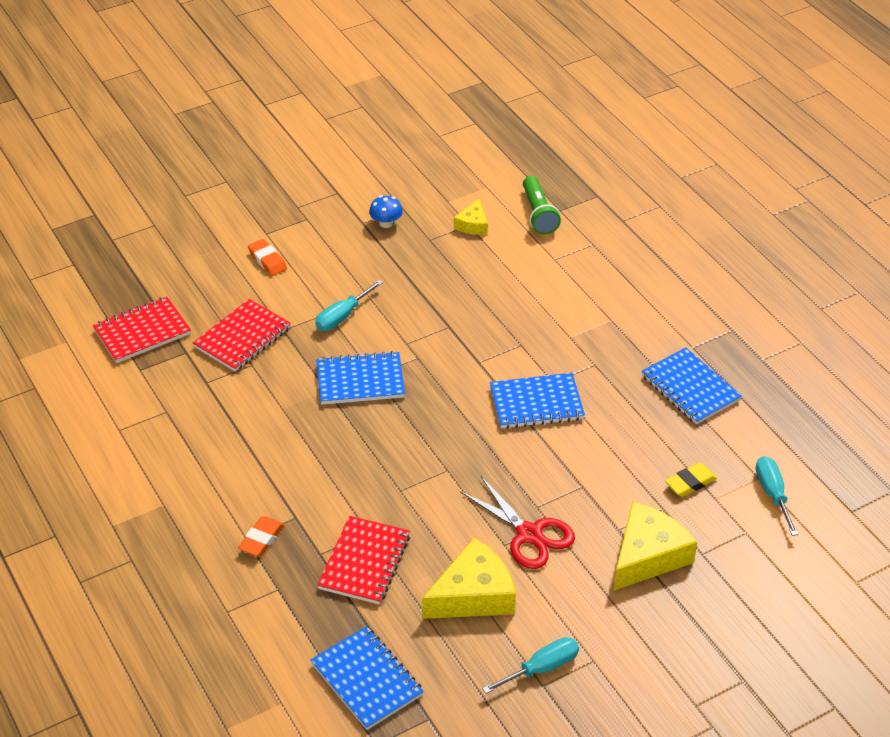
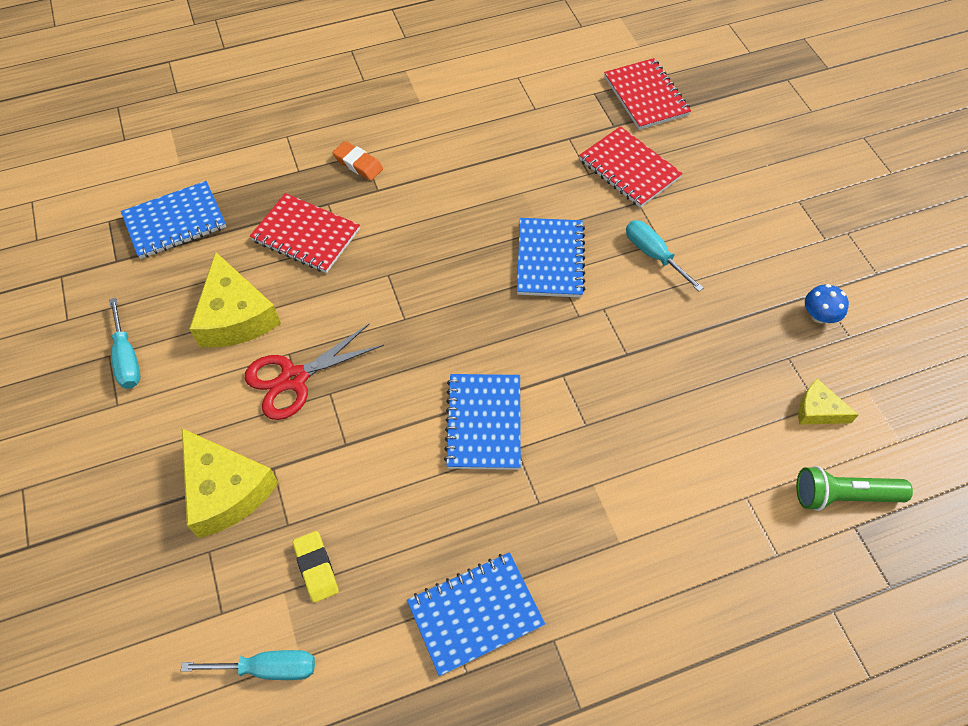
camera: 100 degrees right, 15 degrees up
orange eraser [248,239,287,276] -> none

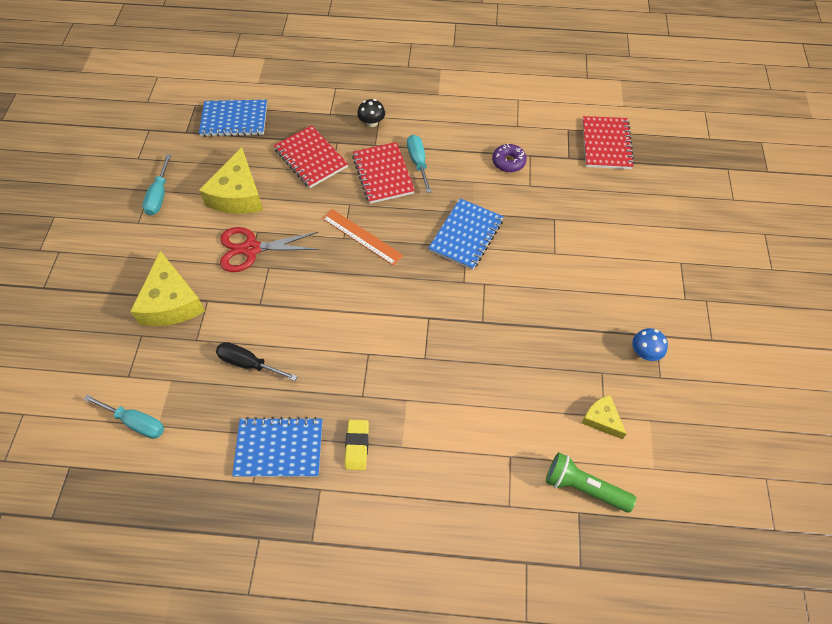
camera: 25 degrees right, 0 degrees up
yellow eraser [292,531,339,603] -> yellow eraser moved to [345,420,369,470]
orange eraser [332,141,383,181] -> black mushroom [357,99,385,127]
blue notebook [444,374,521,470] -> none
red notebook [579,126,683,208] -> red notebook moved to [352,142,415,204]
turquoise screwdriver [626,220,704,291] -> turquoise screwdriver moved to [407,135,432,193]
none -> black screwdriver [216,342,297,381]
none -> orange ruler [322,209,403,266]
none -> purple donut [492,144,527,172]

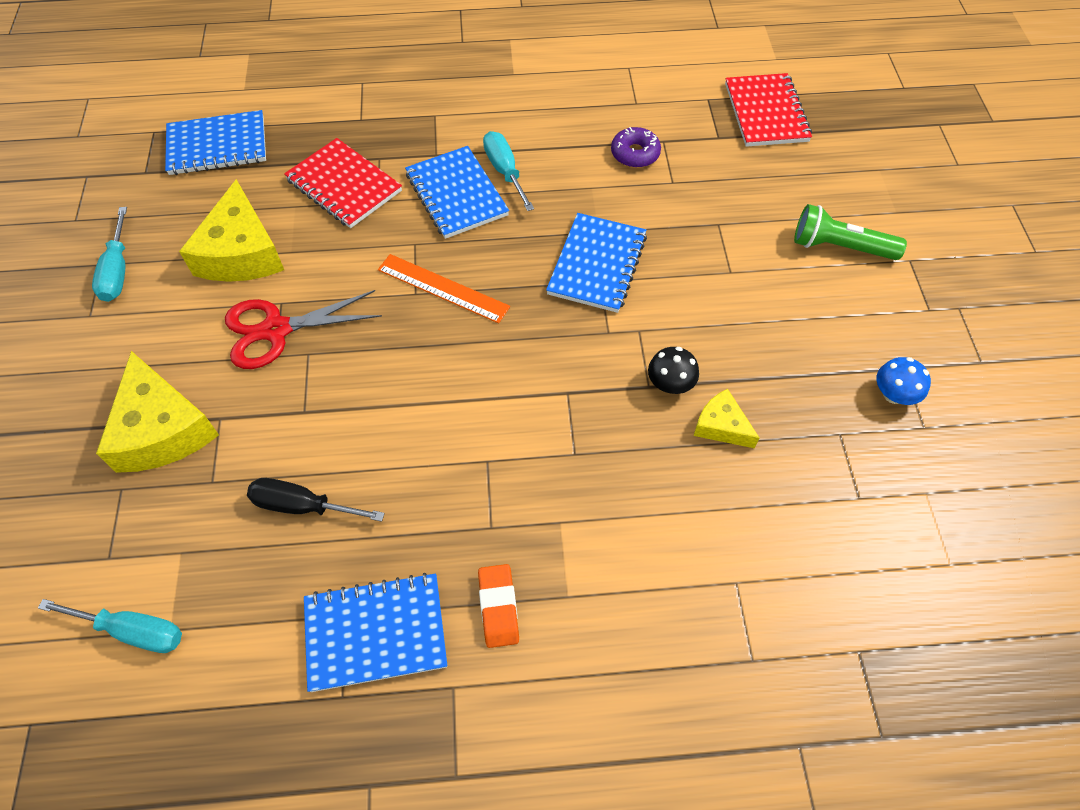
camera: 10 degrees left, 0 degrees up
yellow eraser [345,420,369,470] -> orange eraser [478,564,519,648]
red notebook [352,142,415,204] -> blue notebook [405,146,509,239]
black mushroom [357,99,385,127] -> black mushroom moved to [648,347,699,394]
green flashlight [546,452,636,513] -> green flashlight moved to [794,204,907,260]
yellow cheese [582,395,626,439] -> yellow cheese moved to [694,389,760,448]

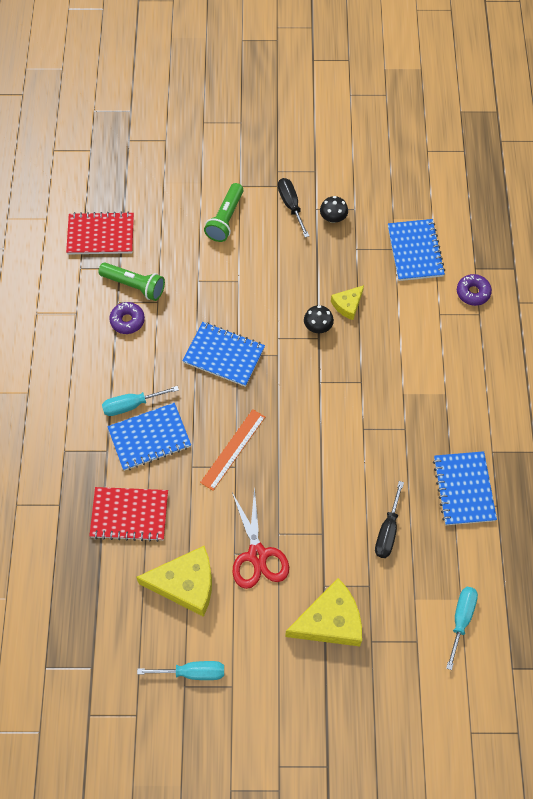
camera: 85 degrees left, 5 degrees up
blue notebook [165,110,266,175] -> blue notebook moved to [388,219,445,281]
red notebook [284,138,402,228] -> red notebook turned 45 degrees clockwise [89,487,168,542]
orange eraser [478,564,519,648] -> none
blue mushroom [876,357,931,405] -> black mushroom [320,196,348,223]
none -> green flashlight [98,263,165,301]
none -> black screwdriver [278,178,309,238]
none -> purple donut [457,274,492,306]

